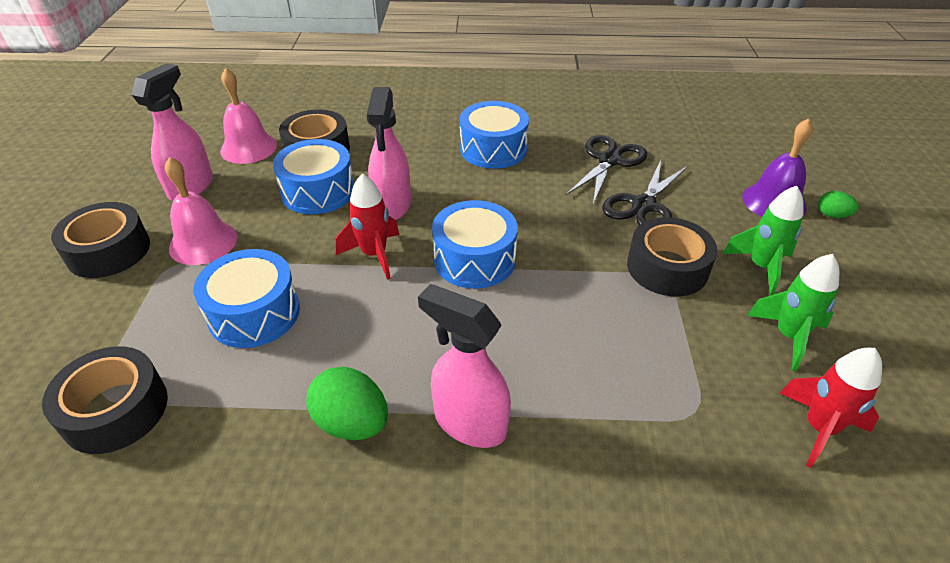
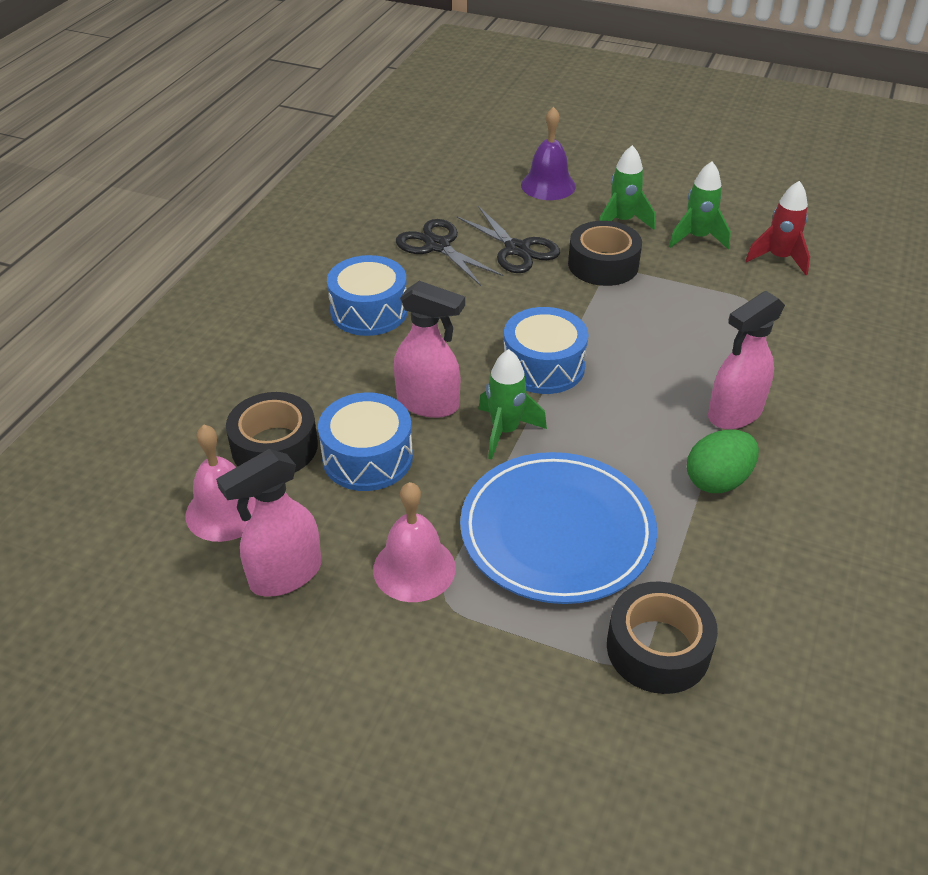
camera: 70 degrees left, 0 degrees up
black tape [51,202,150,278] -> none
pink spray bottle [132,63,213,201] -> pink spray bottle turned 75 degrees counterclockwise [216,449,321,597]
blue drum [194,249,300,348] -> blue plate [460,452,657,604]
red rocket [336,173,399,280] -> green rocket [478,349,547,459]
green egg [818,191,859,218] -> none

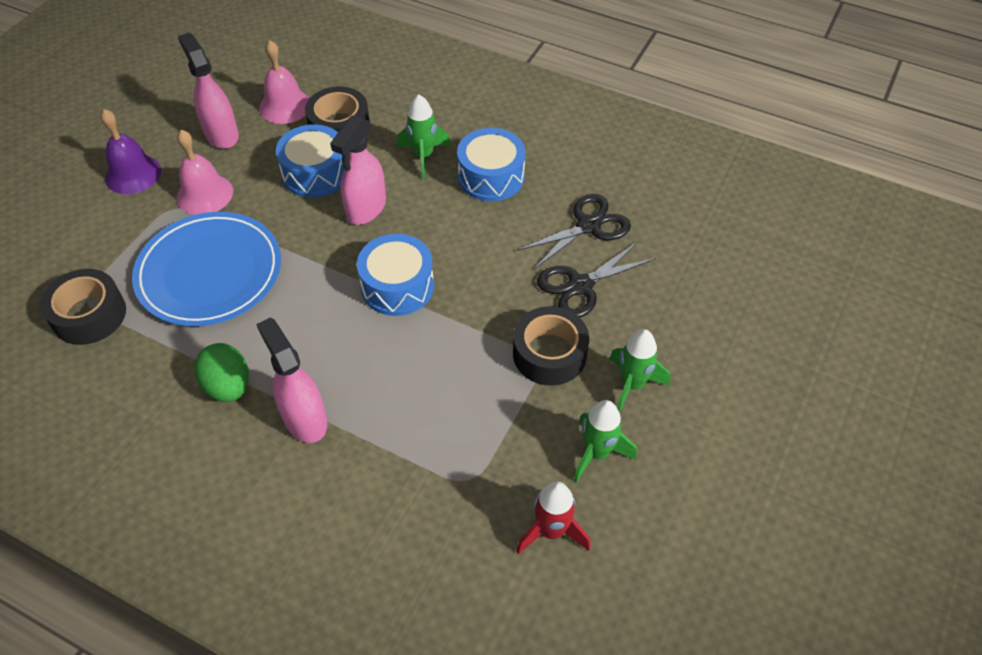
camera: 95 degrees right, 10 degrees up
green rocket [478,349,547,459] -> green rocket moved to [397,94,451,179]
purple bell [521,107,576,200] -> purple bell moved to [100,109,161,194]

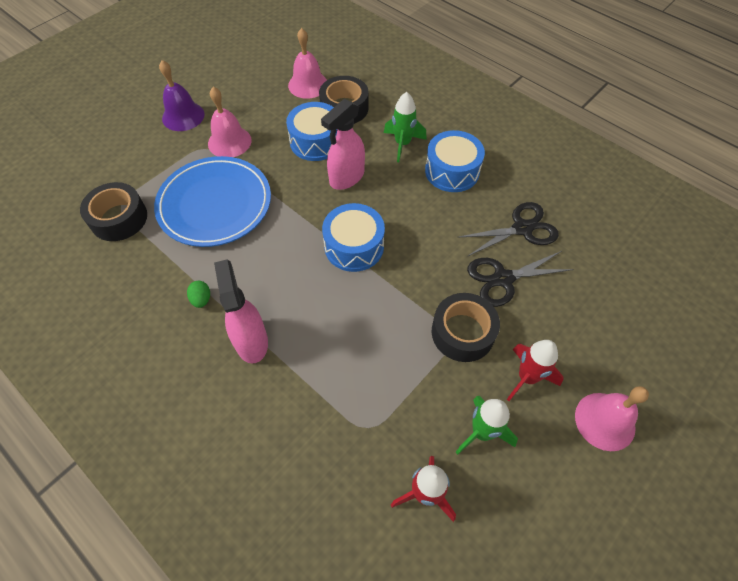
camera: 15 degrees right, 5 degrees up
pink spray bottle [178,33,239,149] -> none
green egg [194,343,249,402] -> green egg [187,281,210,308], size x0.55
green rocket [609,329,670,413] -> red rocket [507,340,564,401]
none -> pink bell [575,386,649,451]

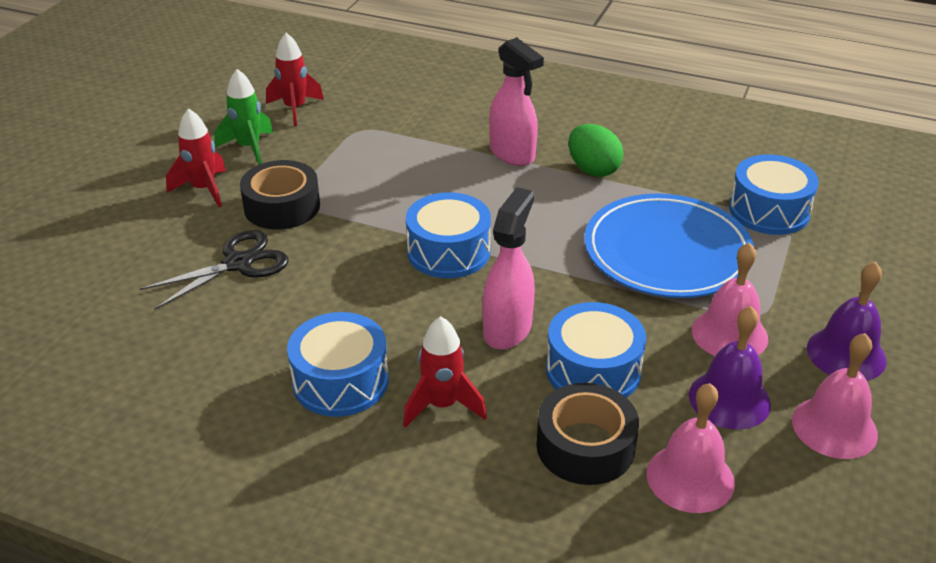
camera: 160 degrees right, 20 degrees down
black tape [80,182,147,241] -> blue drum [729,154,819,235]
green egg [187,281,210,308] -> green egg [568,124,623,177], size x1.81
green rocket [384,92,427,162] -> red rocket [403,316,487,428]
black scissors [457,202,559,257] -> none
pink bell [575,386,649,451] -> pink bell moved to [792,333,878,459]
none -> purple bell [689,306,771,430]

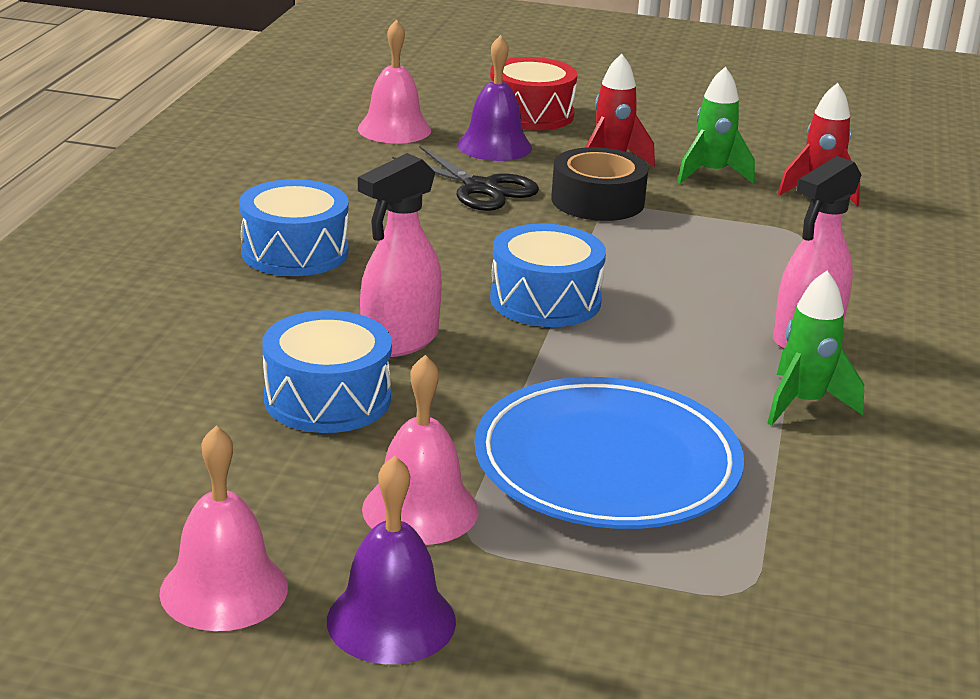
camera: 80 degrees right, 10 degrees down
red rocket [403,316,487,428] -> none
pink spray bottle [483,187,535,350] -> pink spray bottle turned 120 degrees clockwise [358,153,442,357]
black tape [536,383,639,485] -> none
green egg [568,124,623,177] -> green rocket [767,271,864,426]
pink bell [646,383,735,513] -> pink bell moved to [358,19,431,144]
purple bell [689,306,771,430] -> purple bell moved to [457,35,532,161]
blue drum [729,154,819,235] -> none
none -> red drum [490,57,577,130]

